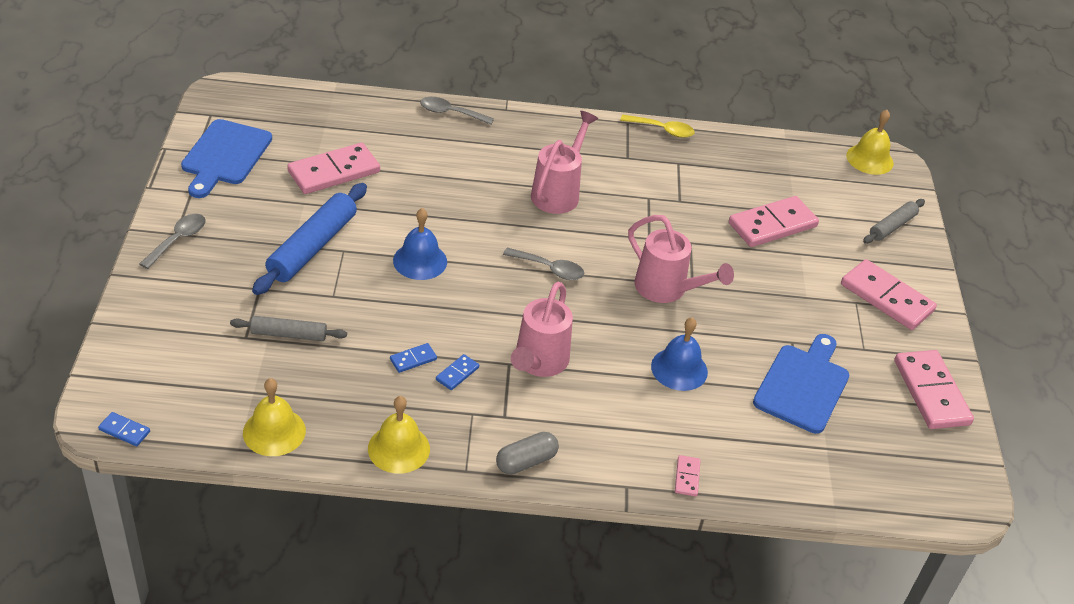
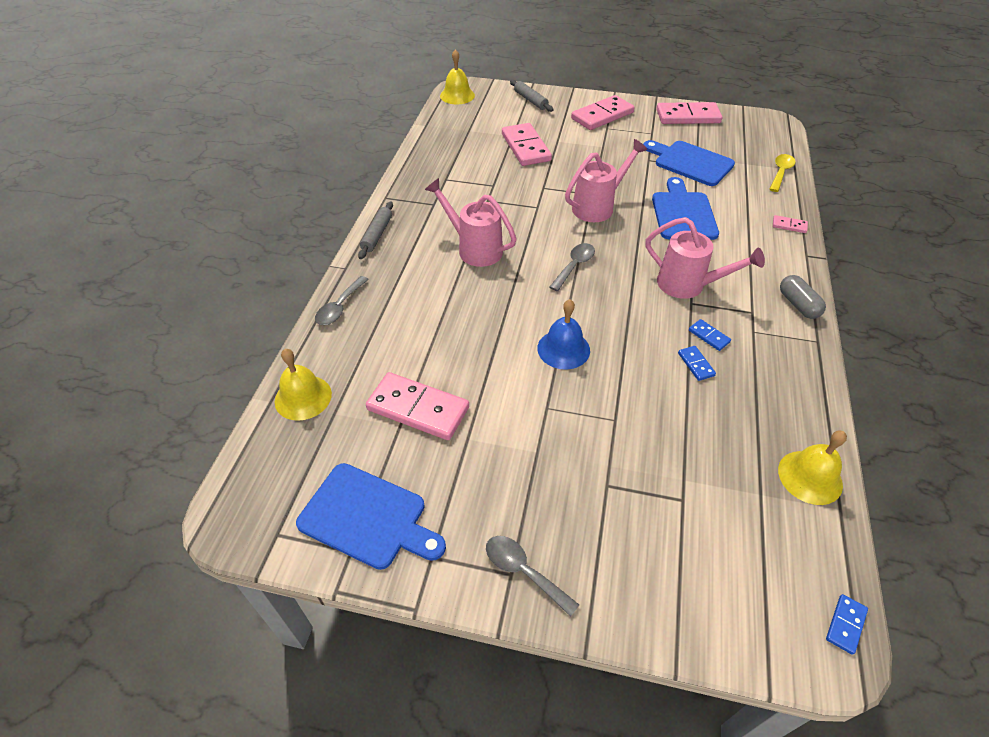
camera: 75 degrees left, 5 degrees up
grey rolling pin [230,316,347,341] -> grey rolling pin moved to [358,201,393,259]
blue rolling pin [252,183,367,295] -> none
pink domino [287,143,380,194] -> pink domino turned 45 degrees counterclockwise [366,372,469,440]
yellow bell [368,396,430,474] -> yellow bell moved to [275,349,332,421]
yellow spoon [620,115,694,138] -> yellow spoon moved to [770,154,796,192]
blue bell [651,317,708,391] -> blue cutting board [652,177,719,240]

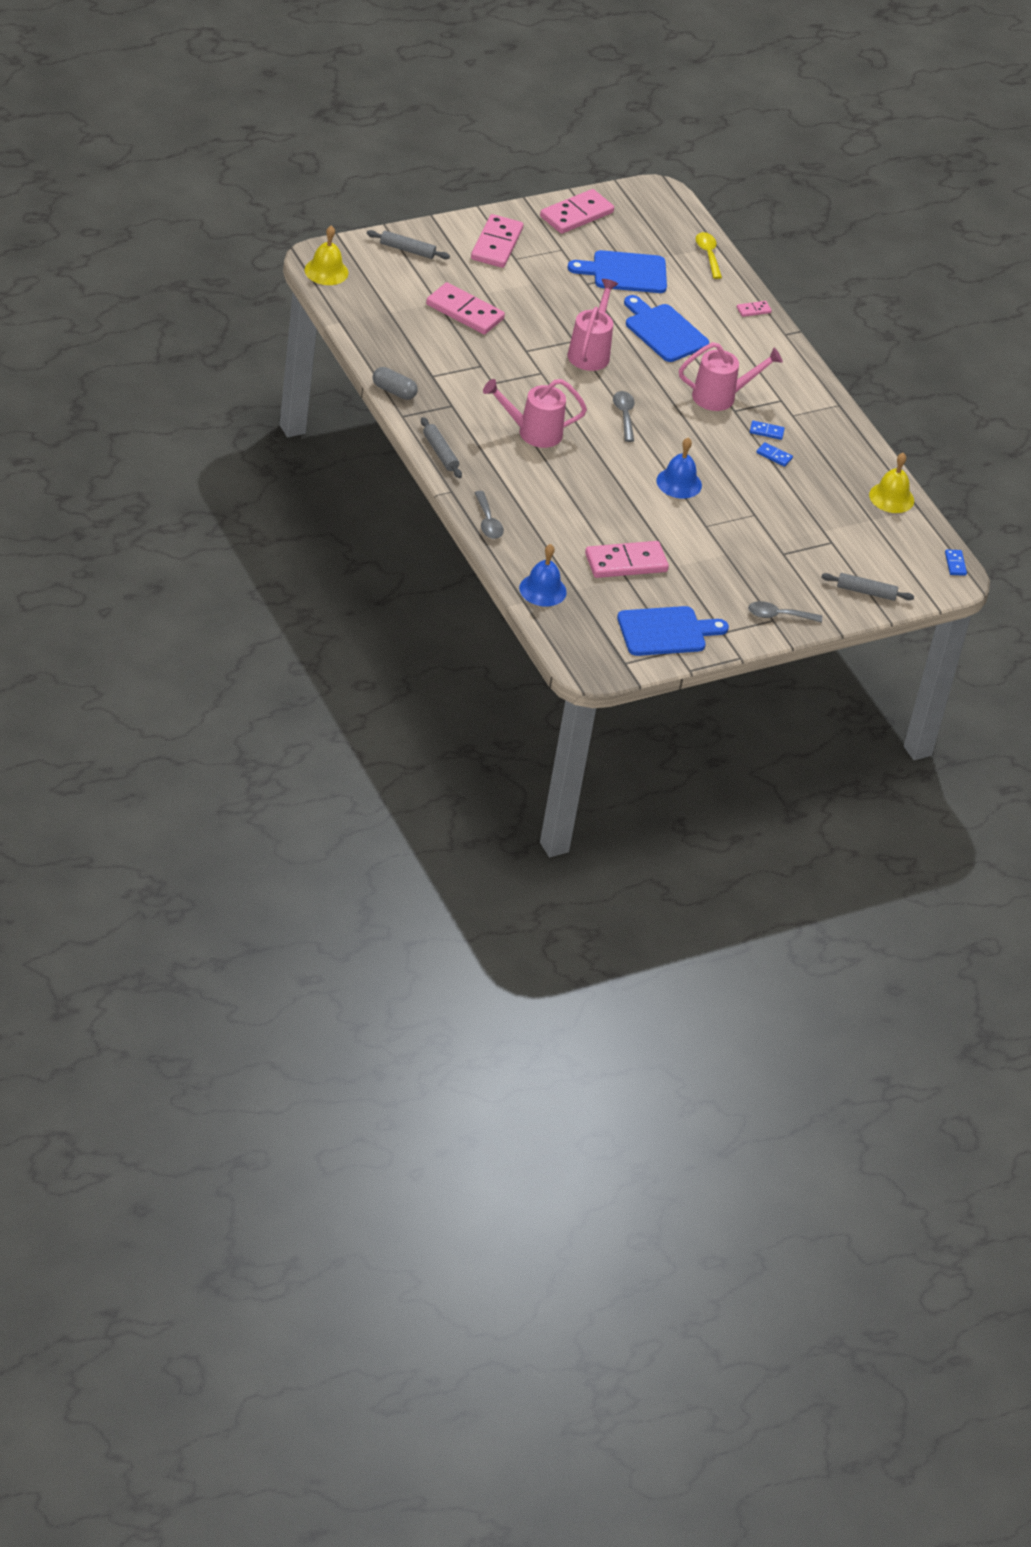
camera: 45 degrees left, 5 degrees down
yellow bell [275,349,332,421] -> blue bell [519,544,567,607]
grey capsule [780,275,826,319] -> grey capsule moved to [373,367,418,400]
none -> grey rolling pin [821,573,914,601]

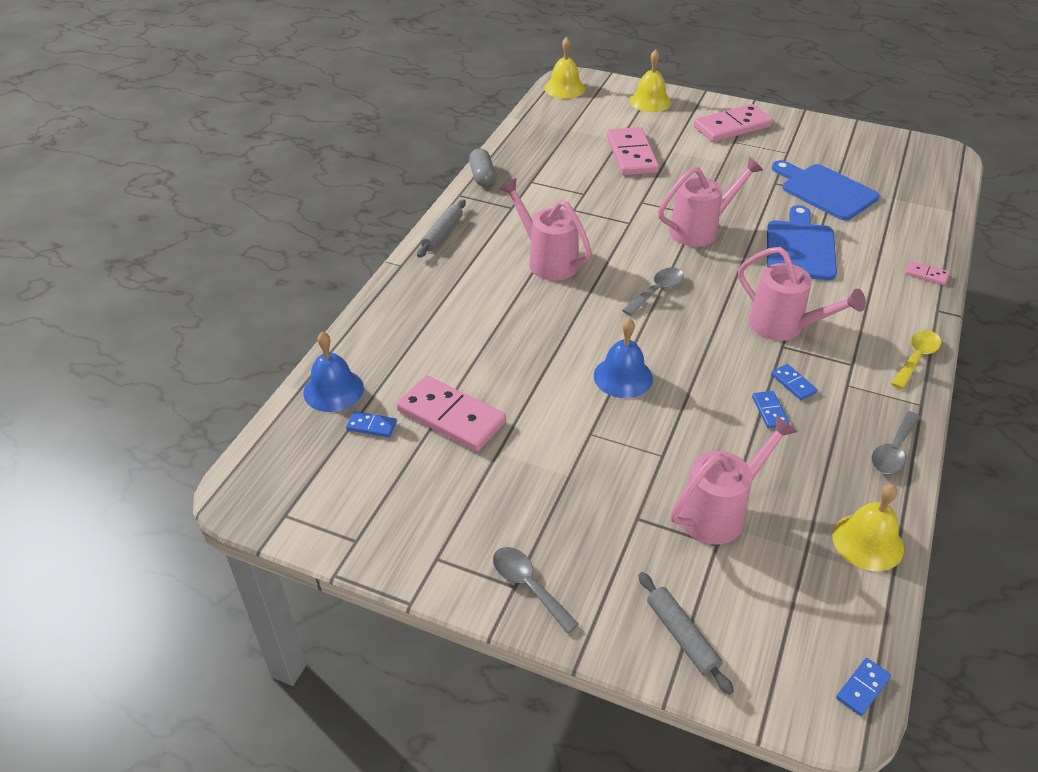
camera: 55 degrees right, 0 degrees up
grey rolling pin [367,230,450,259] -> yellow bell [629,50,671,112]
grey spoon [474,491,504,539] -> grey spoon moved to [871,411,921,474]
pink domino [540,189,614,234] -> none
blue cutting board [617,606,729,656] -> none
yellow spoon [696,232,722,279] -> yellow spoon moved to [891,330,941,389]
none -> blue domino [346,411,397,438]
none -> pink watering can [671,415,797,545]

